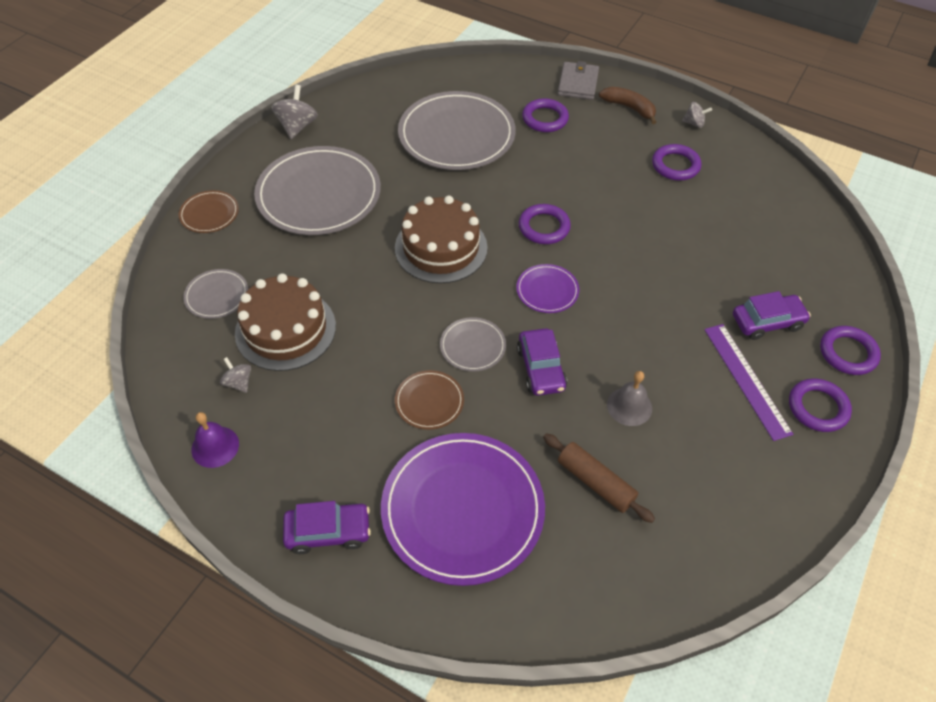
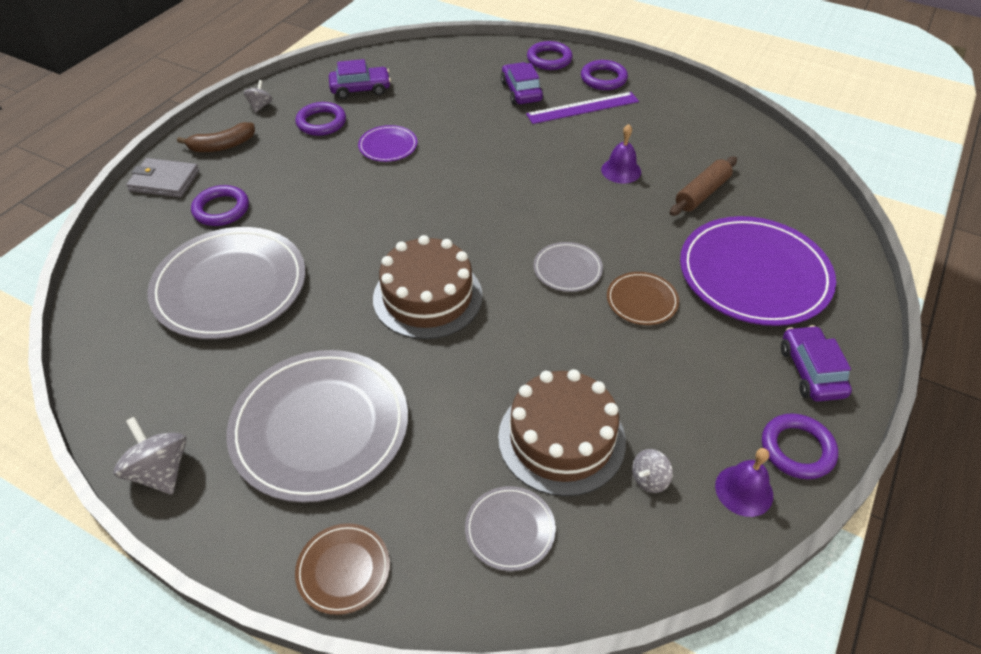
camera: 90 degrees left, 5 degrees down
grey spinning top [271,85,318,139] -> grey spinning top turned 45 degrees clockwise [114,417,186,495]
purple plate [516,264,579,313] -> purple plate moved to [358,125,417,162]
purple car [517,328,567,396] -> purple car moved to [329,59,391,99]
purple ring [519,204,571,244] -> purple ring moved to [762,413,838,479]
brown banana [599,87,656,124] -> brown banana turned 150 degrees counterclockwise [177,122,255,152]
grey bell [607,371,652,426] -> purple bell [601,124,641,184]

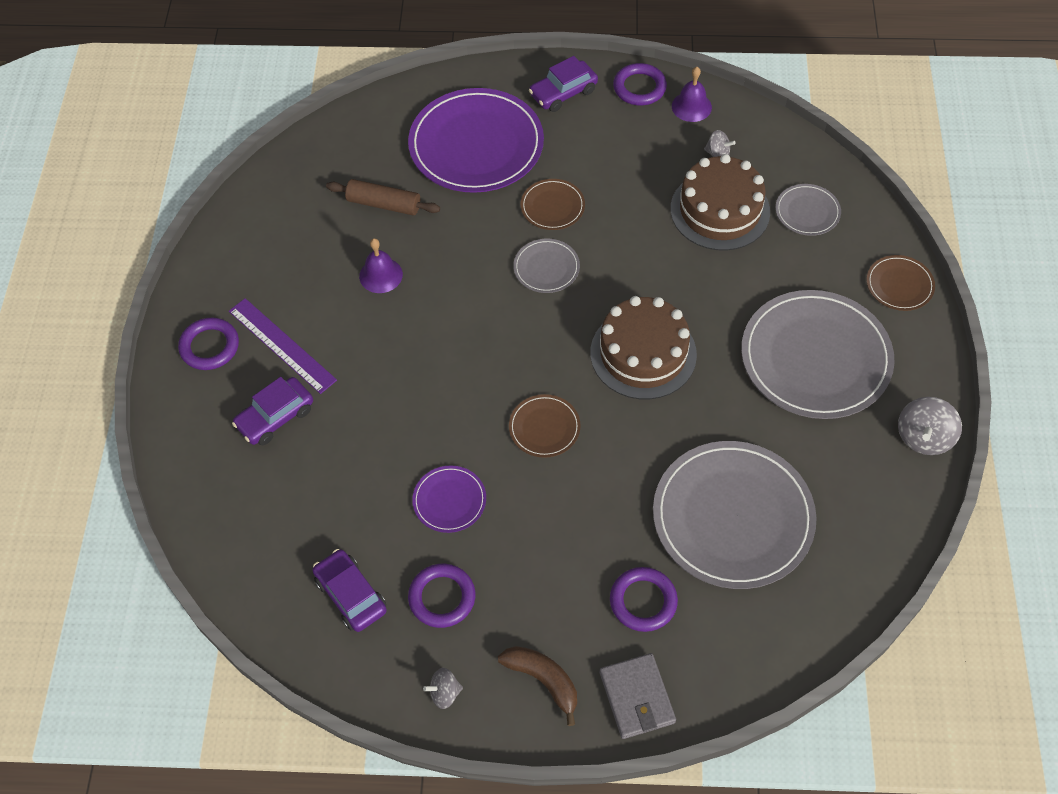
camera: 115 degrees left, 10 degrees up
purple ring [527,41,573,70] -> none
none -> brown plate [509,394,581,458]

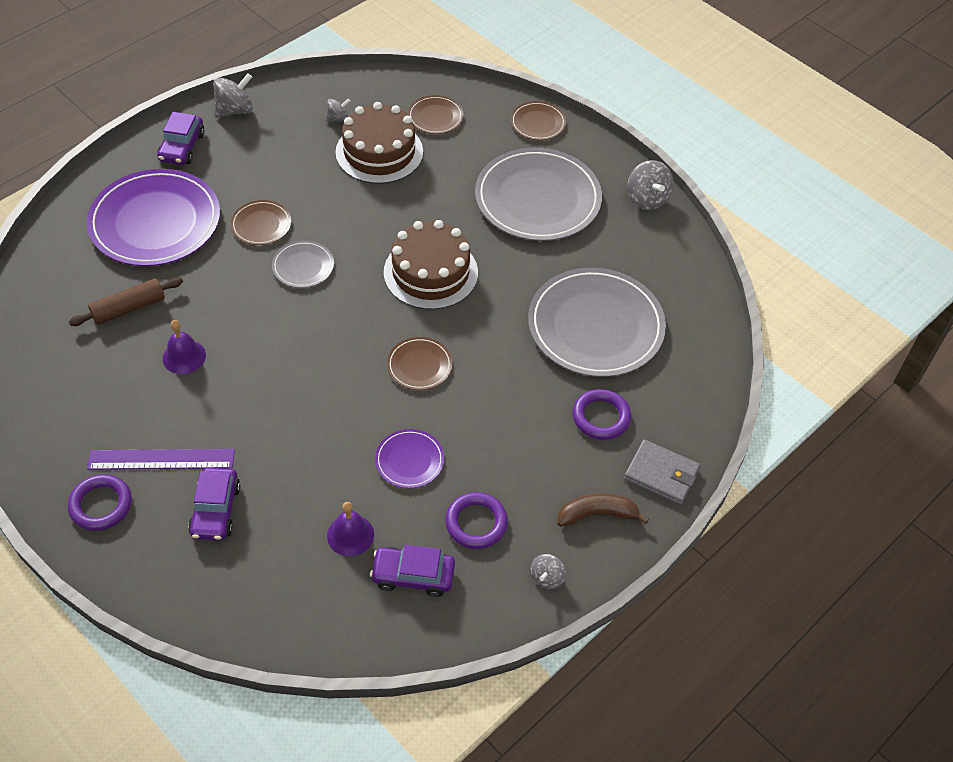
camera: 50 degrees left, 5 degrees down
purple ring [613,63,667,105] -> grey spinning top [213,73,253,117]
purple bell [672,67,712,122] -> purple bell moved to [327,502,374,556]
grey plate [775,184,841,236] -> brown plate [408,95,464,134]

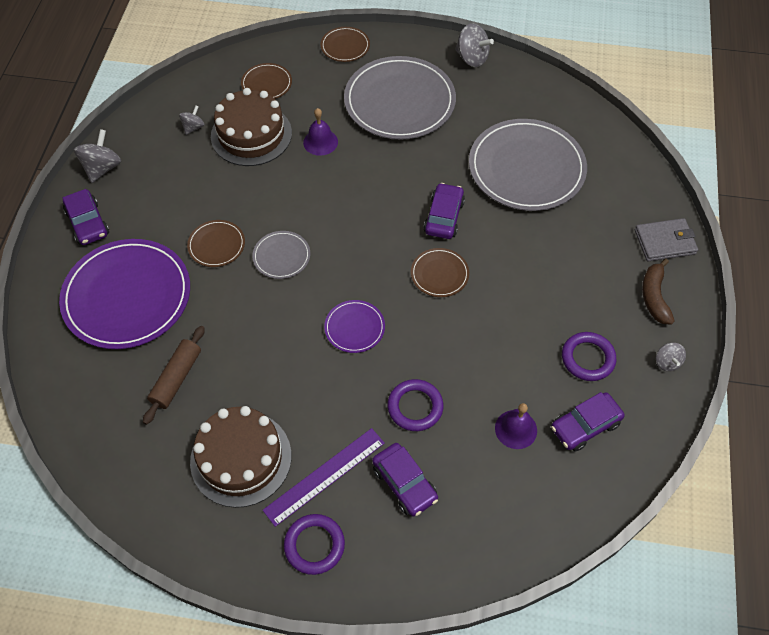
camera: 35 degrees left, 5 degrees up
purple bell [163,320,206,374] -> purple bell moved to [303,108,338,156]
purple plate [375,429,444,488] -> purple plate moved to [324,300,385,353]
brown cake [384,220,478,310] -> brown cake moved to [190,406,292,508]
brown banana [558,493,649,527] -> brown banana turned 45 degrees counterclockwise [642,258,675,325]
purple ring [573,389,631,440] -> purple ring moved to [387,379,444,431]
none -> purple car [424,183,465,239]

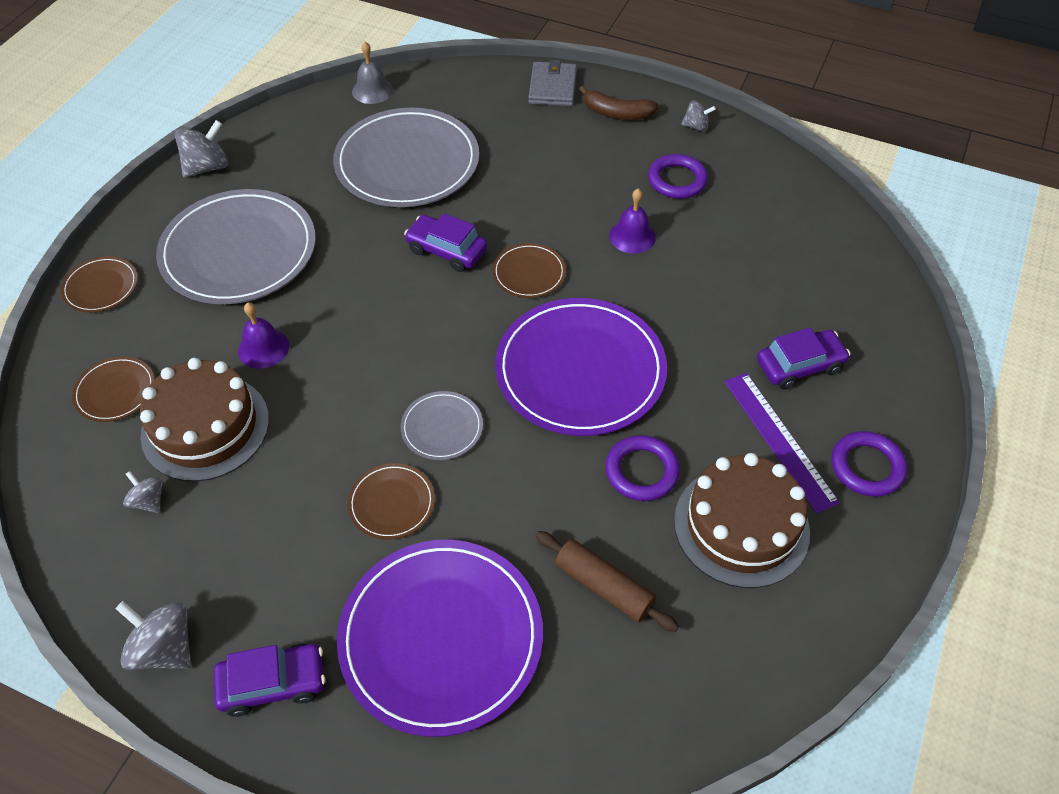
camera: 75 degrees left, 5 degrees down
purple plate [324,300,385,353] -> purple plate [495,298,667,436], size x2.16
purple ring [387,379,444,431] -> purple ring moved to [605,435,680,501]
purple bell [495,403,537,449] -> purple bell moved to [609,188,656,254]
purple car [551,392,624,452] -> none
none -> grey bell [352,42,393,104]

